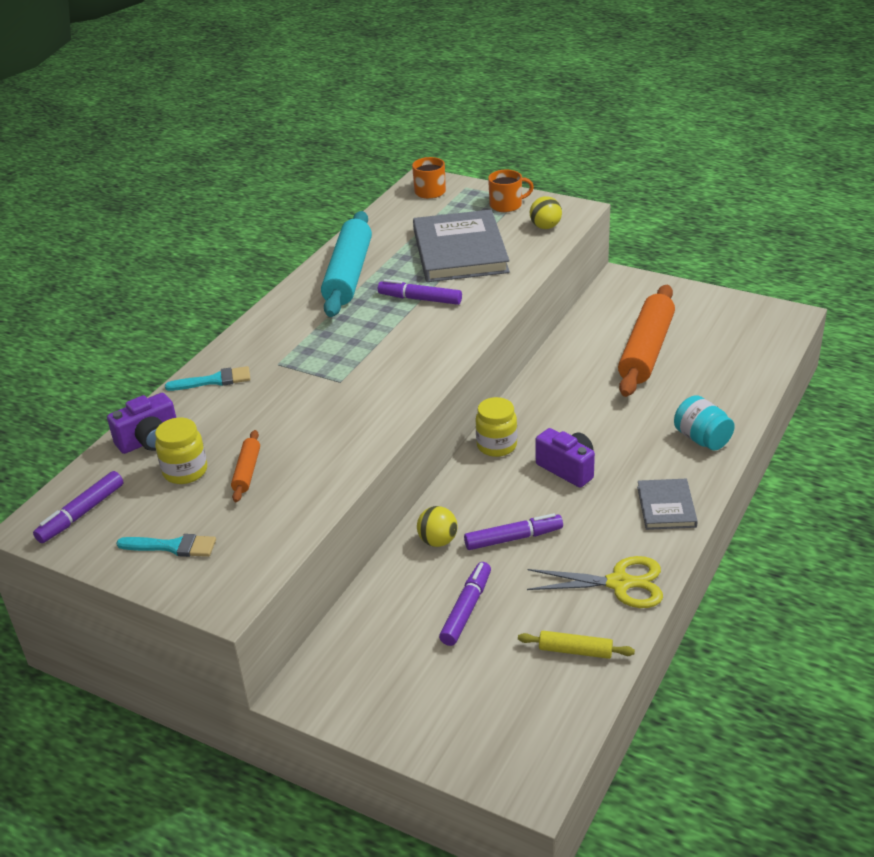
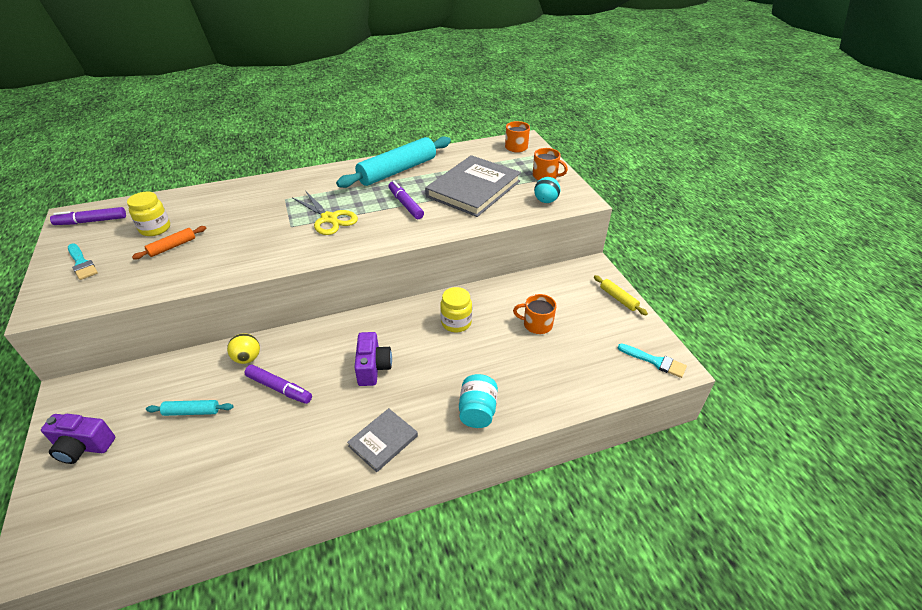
camera: 40 degrees right, 5 degrees up
purple camera [107,393,176,454] -> purple camera moved to [41,414,115,464]
turquoise brush [165,366,250,391] -> turquoise brush moved to [618,343,687,378]
purple marker [439,562,491,646] -> turquoise rolling pin [146,400,233,416]
yellow jar [476,397,517,457] -> yellow jar moved to [440,287,472,332]
yellow rolling pin [518,631,635,659] -> yellow rolling pin moved to [594,275,648,315]
yellow scissors [527,556,663,608] -> yellow scissors moved to [293,192,358,235]
yellow ball [530,196,562,229] -> turquoise ball [534,177,560,203]
orange rolling pin [618,285,675,397] -> orange mug [513,294,556,334]

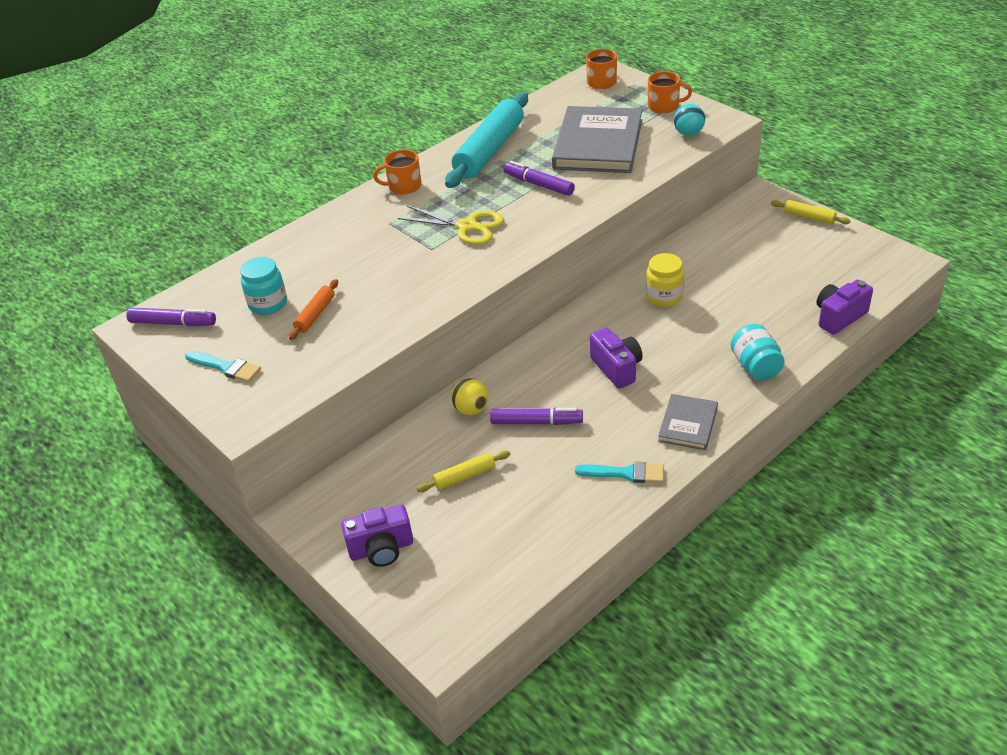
camera: 20 degrees left, 0 degrees up
purple marker [50,207,126,225] -> purple marker turned 135 degrees counterclockwise [127,308,216,326]
yellow jar [127,192,170,236] -> turquoise jar [240,257,287,315]
turquoise rolling pin [146,400,233,416] -> yellow rolling pin [417,451,510,492]
orange mug [513,294,556,334] -> orange mug moved to [373,150,421,195]
turquoise brush [618,343,687,378] -> turquoise brush moved to [575,462,664,483]
none -> purple camera [817,280,873,335]

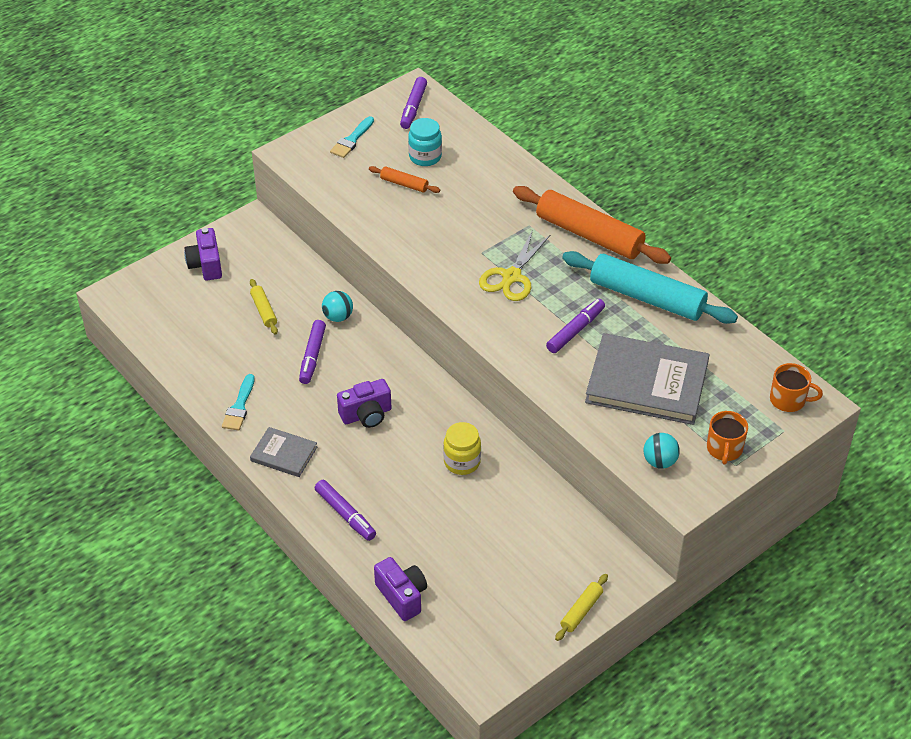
camera: 90 degrees right, 5 degrees up
orange mug [373,150,421,195] -> orange rolling pin [513,186,671,264]
yellow ball [451,378,488,415] -> turquoise ball [322,291,353,322]
turquoise jar [731,324,785,380] -> purple marker [315,480,376,541]

